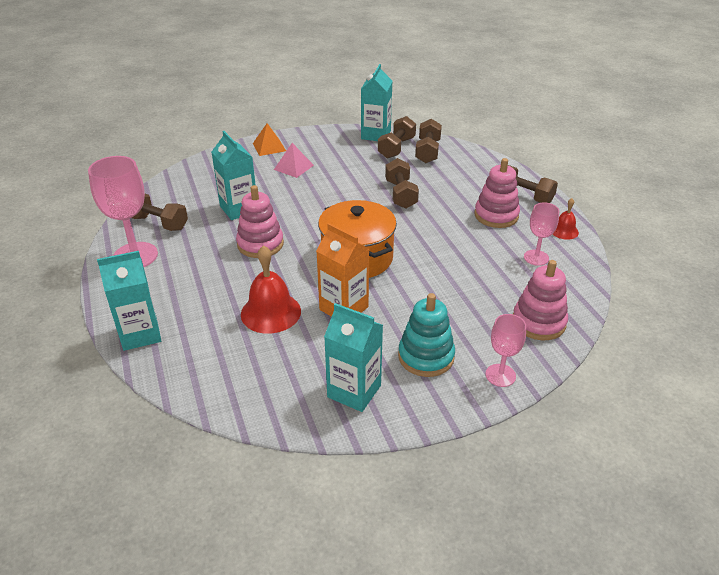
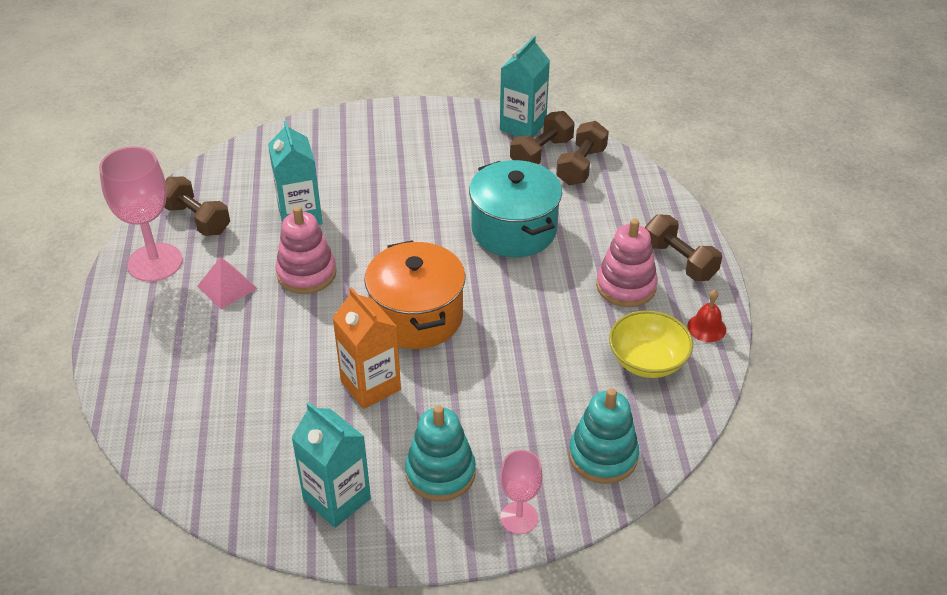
camera: 15 degrees right, 5 degrees up
turquoise carton [97,251,161,351] -> none
red bell [241,245,301,334] -> none
orange pyramid [253,123,286,156] -> none
pink pyramid [274,143,314,178] -> pink pyramid moved to [197,257,258,309]
brown dumbbell [385,158,419,209] -> turquoise pot [469,160,562,257]
pink stacking toy [513,260,568,340] -> turquoise stacking toy [569,388,639,484]
pink goblet [524,202,559,266] -> yellow bowl [609,310,693,378]

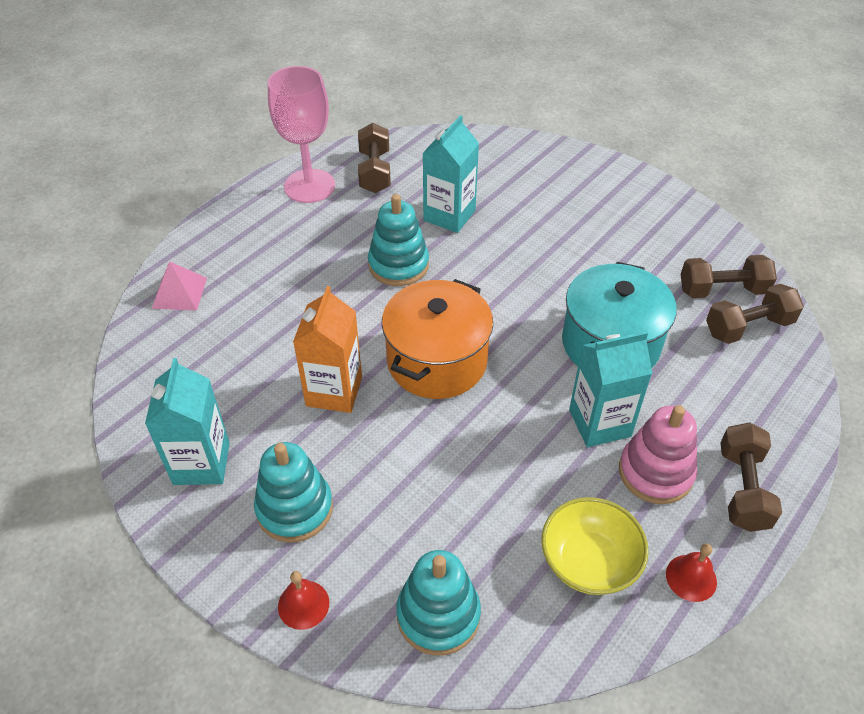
camera: 45 degrees right, 5 degrees up
pink pyramid [197,257,258,309] -> pink pyramid moved to [152,261,207,310]
pink stacking toy [275,206,337,294] -> turquoise stacking toy [368,194,429,286]
turquoise carton [500,36,550,137] -> turquoise carton moved to [569,331,652,447]
pink goblet [500,450,542,534] -> red bell [278,571,329,630]

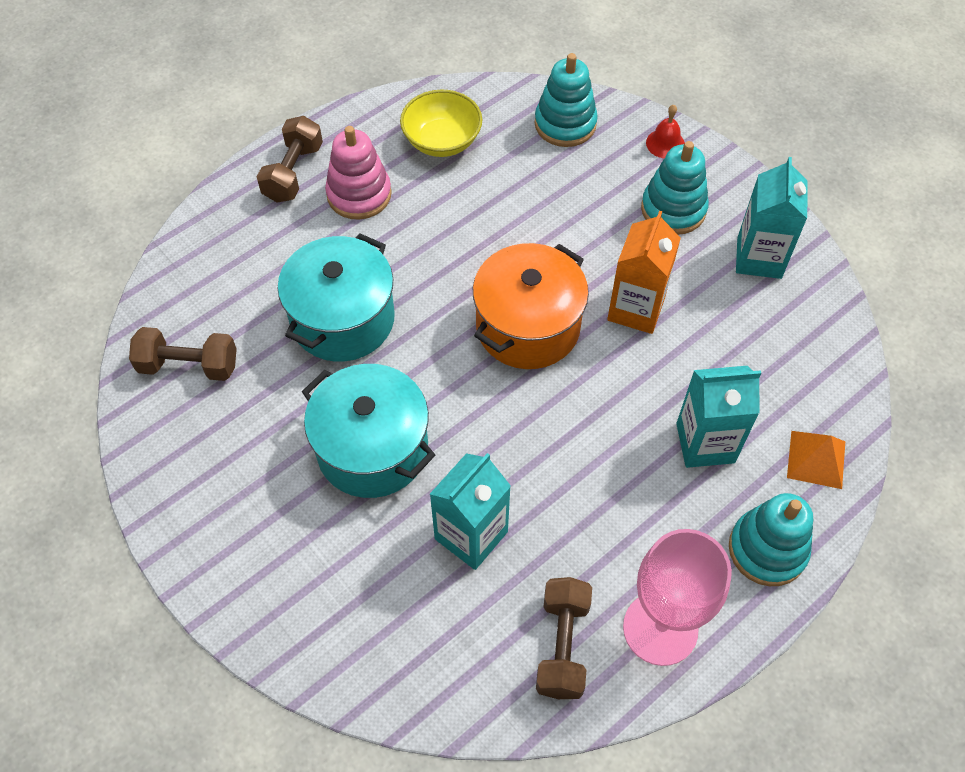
camera: 170 degrees left, 10 degrees up
pink pyramid [152,261,207,310] -> orange pyramid [787,431,845,489]
turquoise stacking toy [368,194,429,286] -> turquoise stacking toy moved to [729,493,813,586]
turquoise carton [569,331,652,447] -> turquoise carton moved to [676,366,761,468]
red bell [666,543,717,602] -> none
brown dumbbell [706,284,804,344] -> none
none -> turquoise pot [302,364,435,498]

